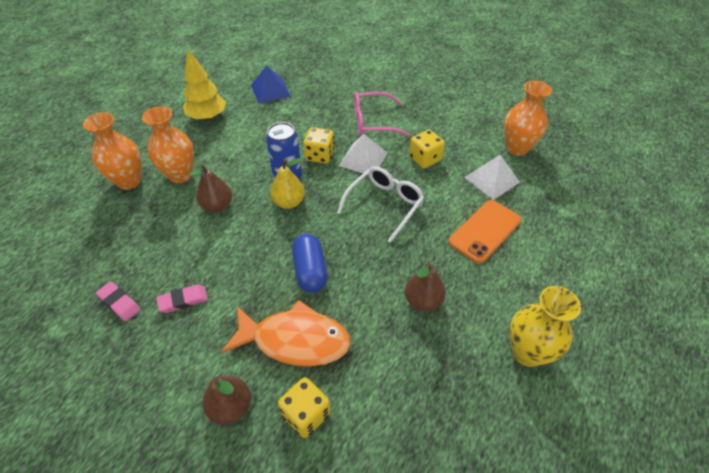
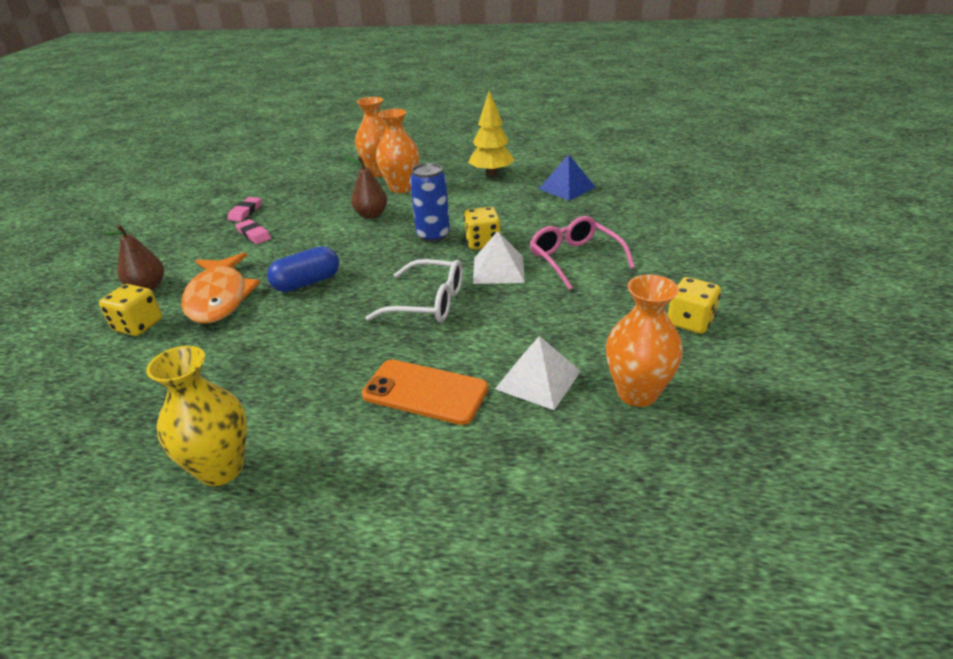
camera: 70 degrees right, 15 degrees down
yellow pear [270,158,305,209] -> none
brown pear [405,263,446,311] -> none
yellow dice [409,130,445,168] -> yellow dice moved to [668,277,721,334]

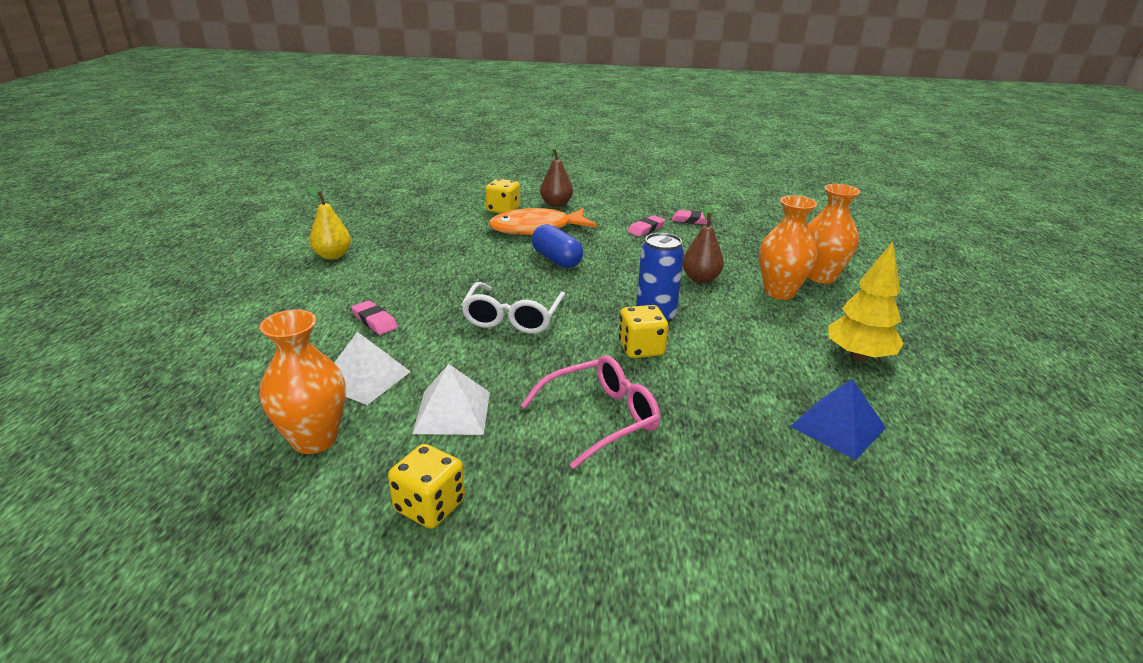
camera: 85 degrees right, 5 degrees down
yellow vase [146,346,247,486] -> yellow pear [306,187,351,260]
orange phone [362,359,488,425] -> pink eraser [351,300,398,335]
white pyramid [473,231,525,284] -> white pyramid moved to [412,364,490,435]

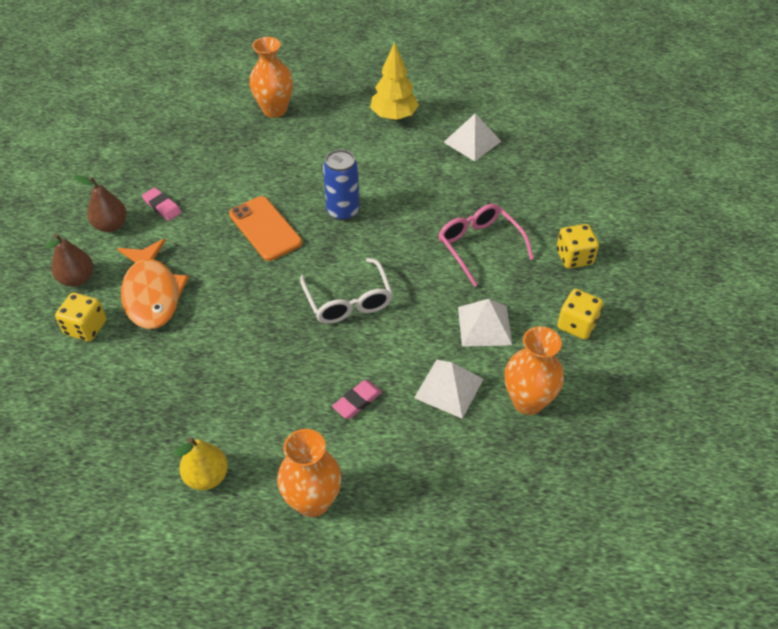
camera: 90 degrees left, 20 degrees up
white glasses [461,282,565,334] -> white glasses turned 60 degrees clockwise [300,258,393,324]
blue capsule [532,224,583,268] -> none
yellow dice [619,305,668,358] -> yellow dice moved to [556,224,599,268]
pink eraser [672,210,714,225] -> none
brown pear [683,205,724,283] -> brown pear moved to [73,175,127,232]
orange vase [759,195,817,300] -> orange vase moved to [277,429,342,517]
blue pyramid [790,379,886,460] -> white pyramid [444,113,502,161]
none -> orange phone [229,196,302,261]

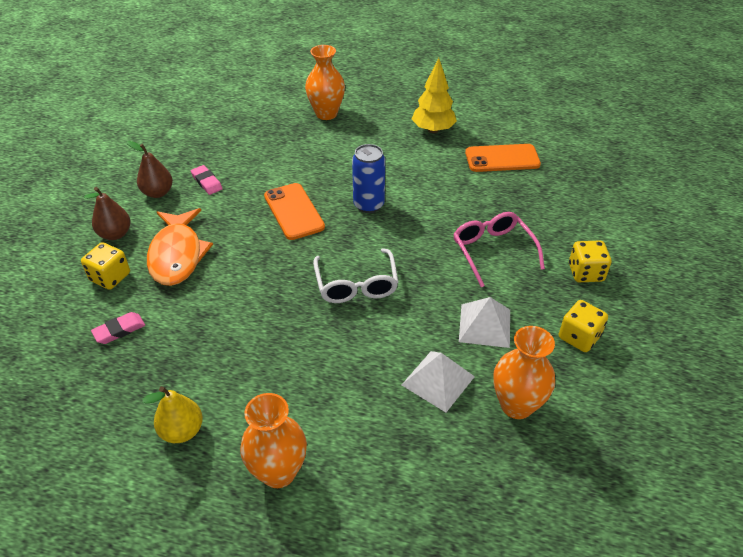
camera: 10 degrees right, 5 degrees down
pink eraser [332,380,382,419] -> pink eraser moved to [91,312,145,344]
white pyramid [444,113,502,161] -> orange phone [465,144,541,172]

